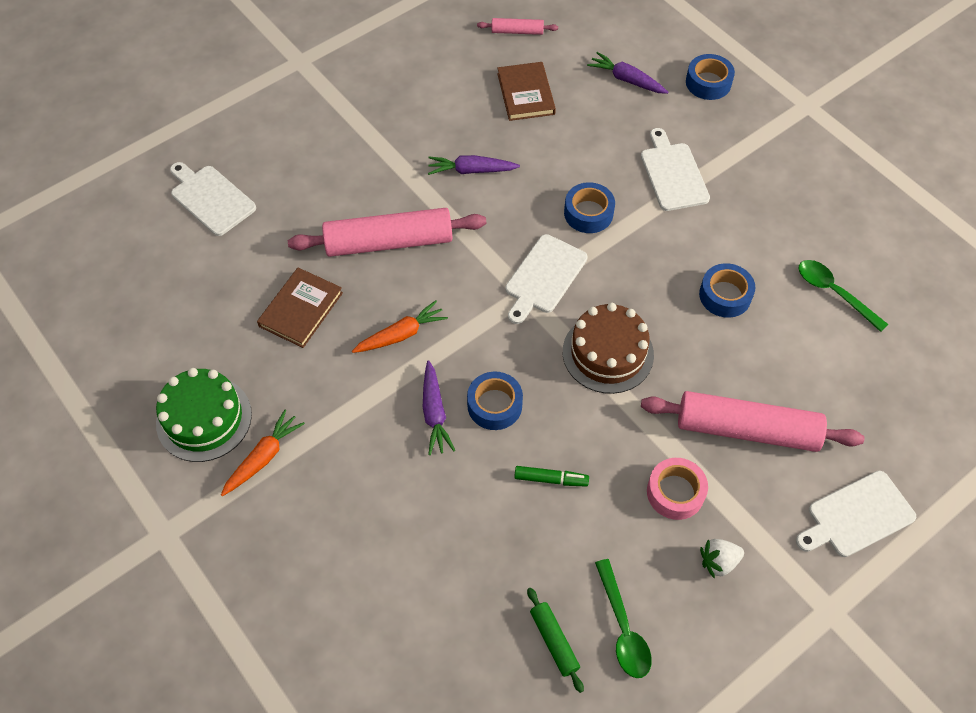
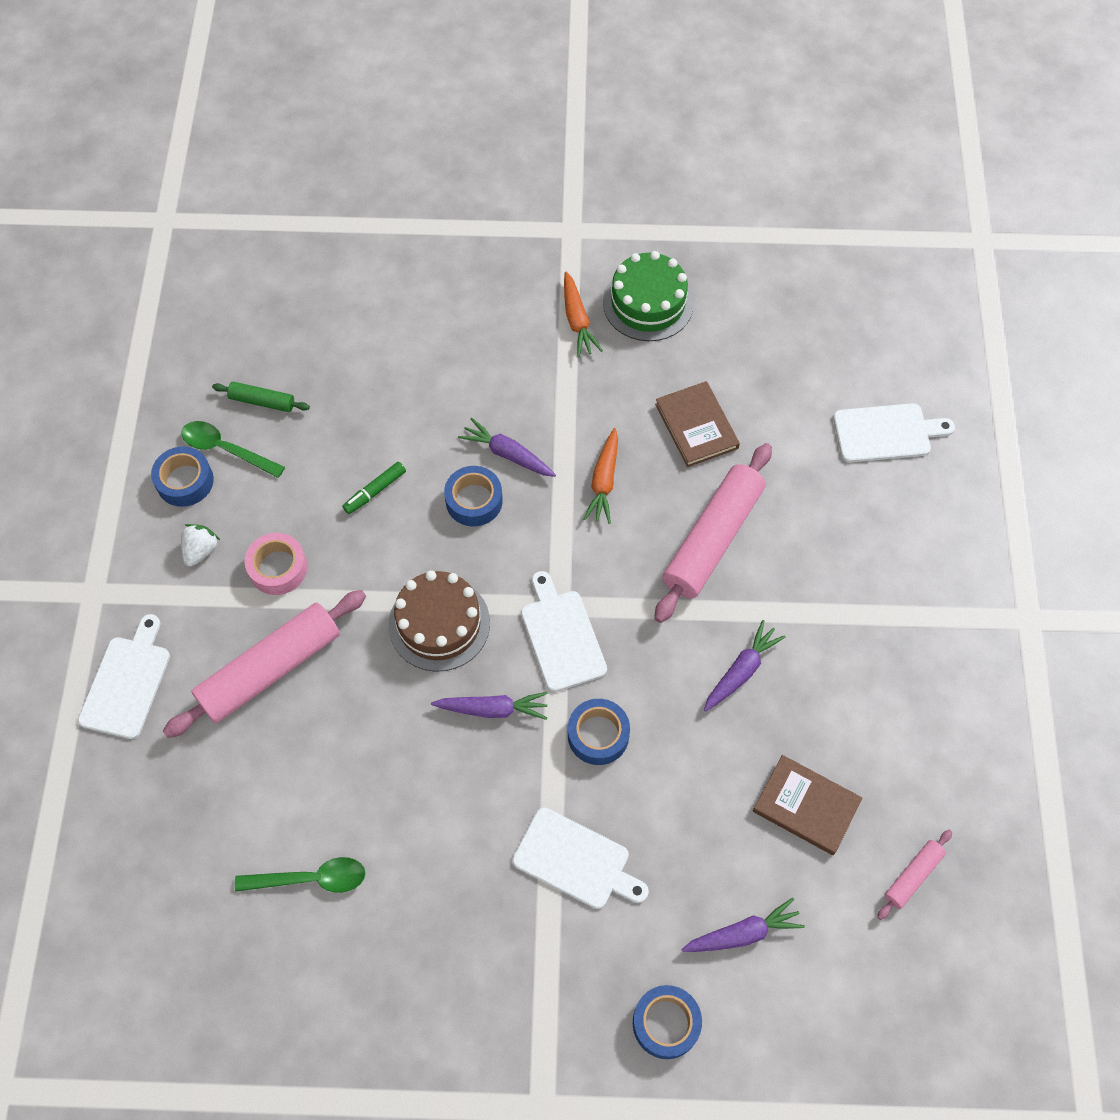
camera: 130 degrees right, 5 degrees up
blue tape [699,263,756,318] -> blue tape moved to [151,446,214,507]
none -> purple carrot [431,692,548,720]

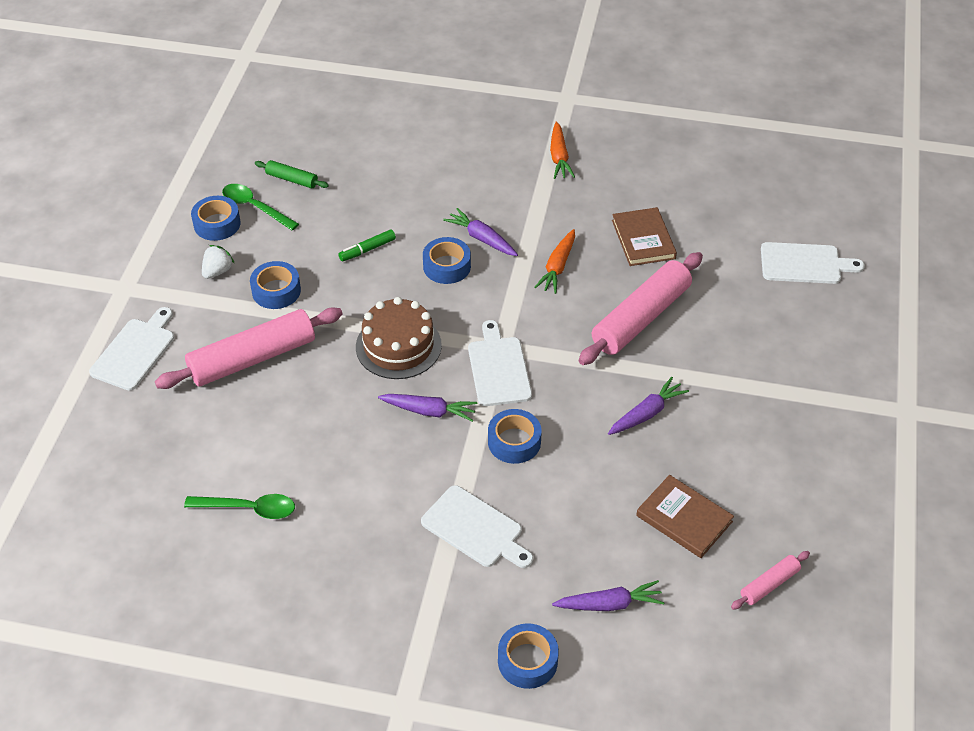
camera: 10 degrees right, 15 degrees down
pink tape [245,533,307,595] -> blue tape [250,261,301,309]
green cake [603,251,694,341] -> none

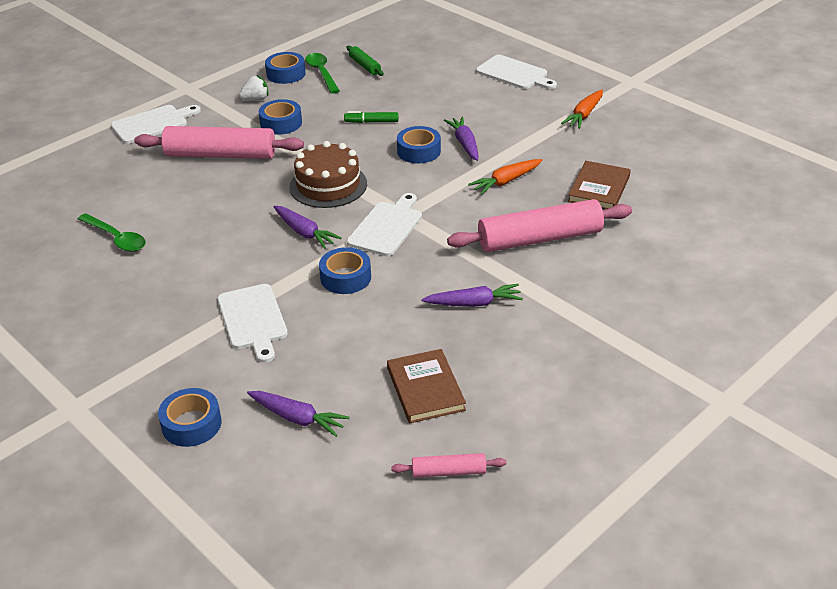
camera: 35 degrees right, 10 degrees down
white cutting board [761,242,865,284] -> white cutting board moved to [476,55,557,89]

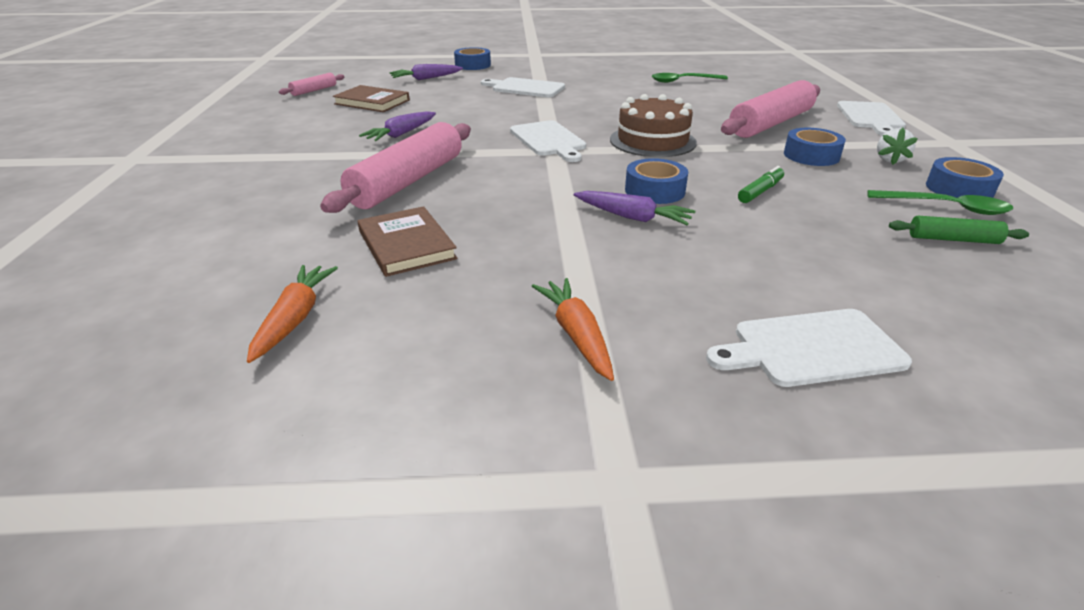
camera: 130 degrees right, 5 degrees down
purple carrot [273,206,342,249] -> none
blue tape [319,247,371,294] -> none
orange carrot [468,159,542,195] -> orange carrot moved to [247,265,338,363]

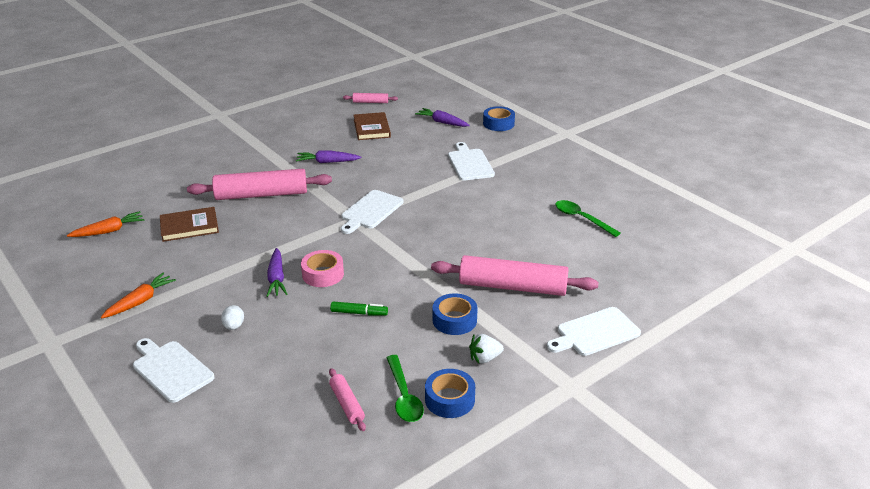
camera: 55 degrees right, 0 degrees up
brown book [358,206,458,277] -> brown book turned 45 degrees clockwise [160,207,219,242]
brown cake [610,94,697,157] -> none
blue tape [625,158,688,204] -> pink tape [301,250,344,287]
green rolling pin [889,216,1029,244] -> pink rolling pin [329,368,366,431]
none -> white egg [221,305,244,330]

